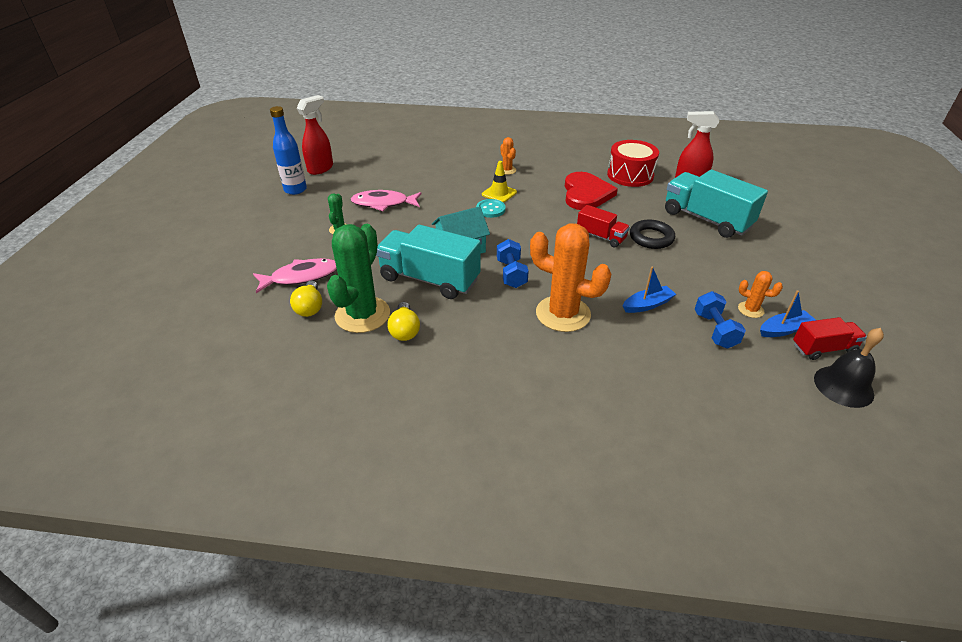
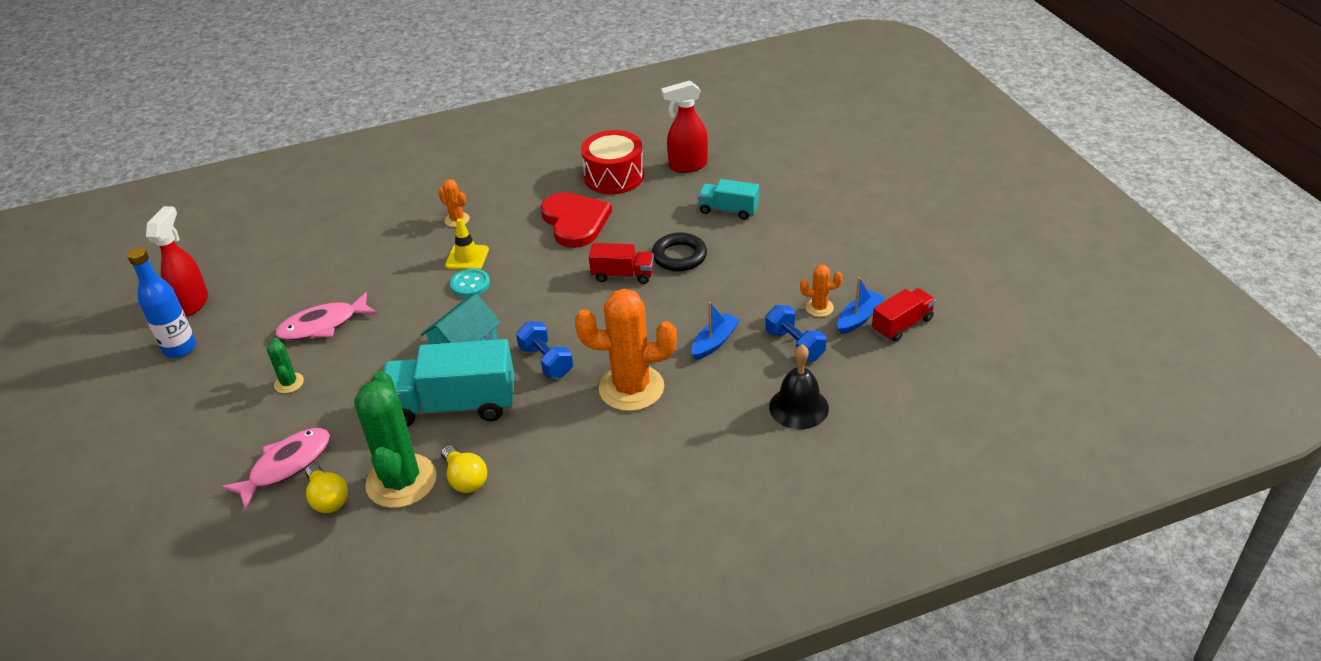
camera: 25 degrees left, 0 degrees up
turquoise truck [665,170,768,238] -> turquoise truck [698,179,759,220], size x0.55
black bell [814,328,884,408] -> black bell moved to [769,344,829,429]

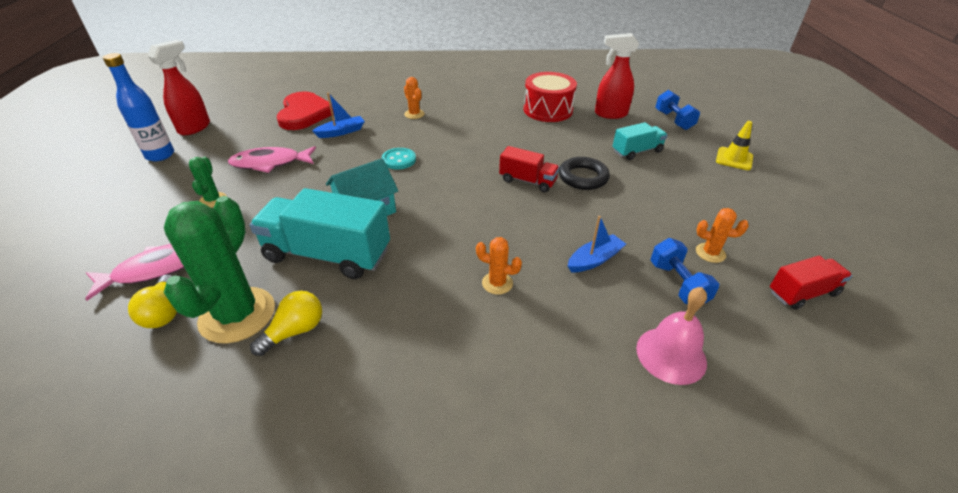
camera: 15 degrees right, 0 degrees up
yellow light bulb [441,445,487,493] -> yellow light bulb turned 120 degrees counterclockwise [250,291,322,356]
yellow traffic cone [445,218,489,270] -> yellow traffic cone moved to [716,121,753,170]
blue dumbbell [516,321,573,378] -> blue dumbbell moved to [655,90,700,130]
red heart [541,192,612,248] -> red heart moved to [277,91,334,130]
orange cactus [575,289,677,411] -> orange cactus [476,237,522,295], size x0.46
turquoise truck [698,179,759,220] -> turquoise truck turned 120 degrees clockwise [612,122,668,160]
black bell [769,344,829,429] -> pink bell [636,287,707,385]
blue boat [837,277,885,334] -> blue boat moved to [312,92,365,138]

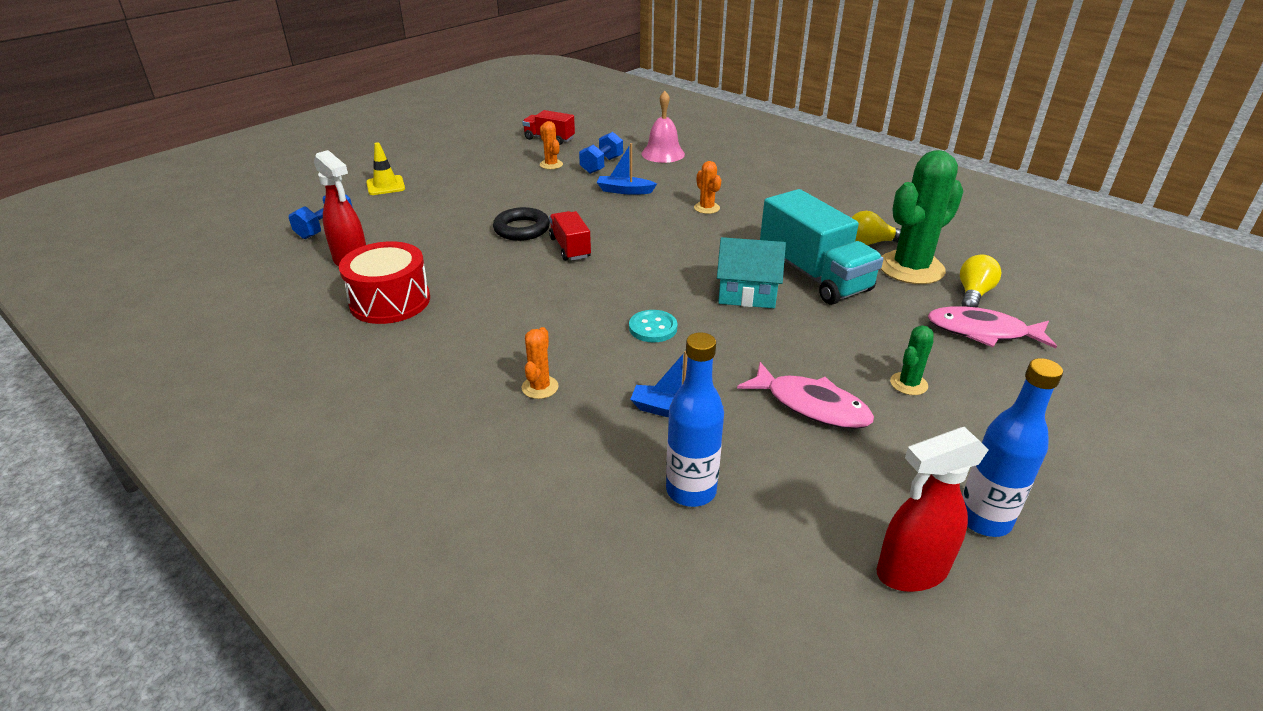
camera: 135 degrees left, 5 degrees down
red heart [277,91,334,130] -> blue bottle [666,332,724,507]
turquoise truck [612,122,668,160] -> none

